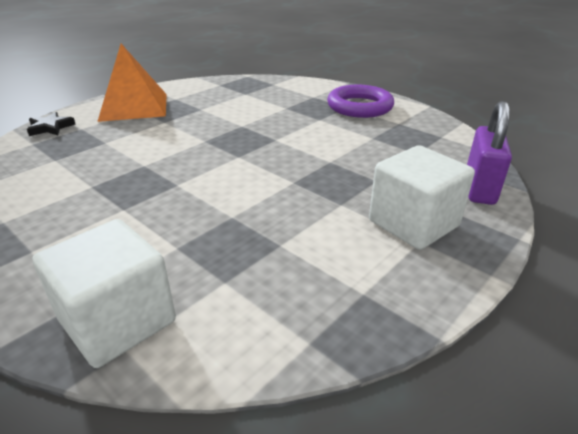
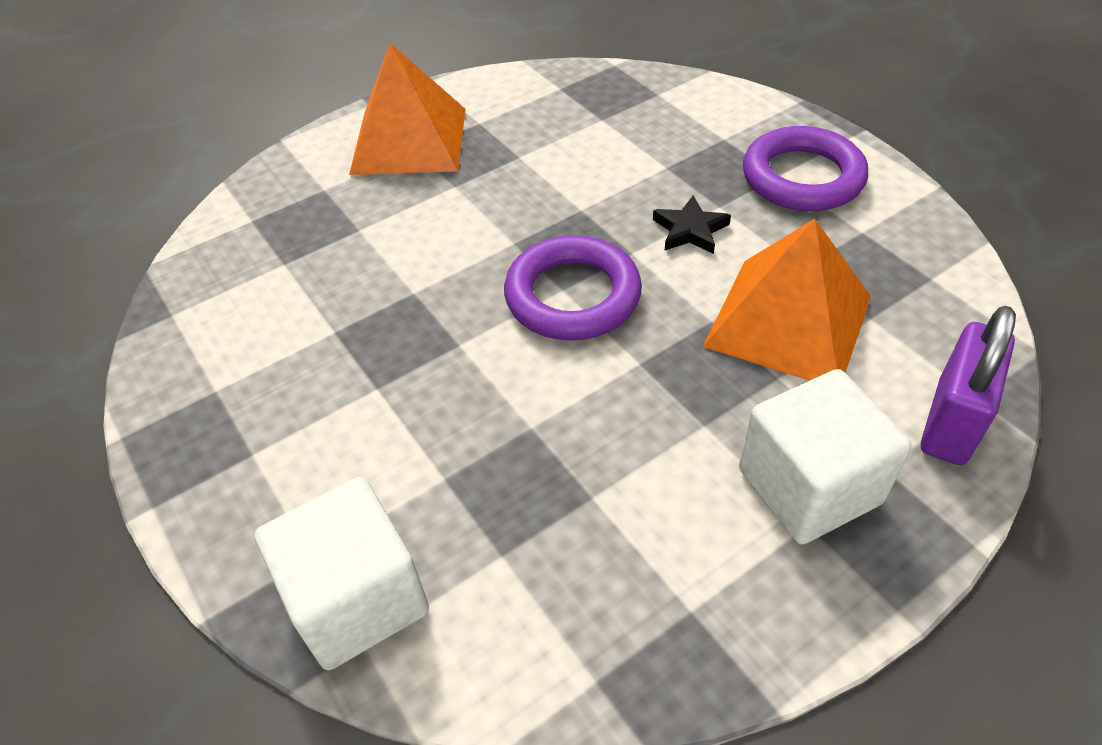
camera: 15 degrees right, 15 degrees up
black star [27,112,76,136] -> black star moved to [653,195,731,254]
none -> purple ring [504,235,642,341]
none -> orange pyramid [703,219,871,381]

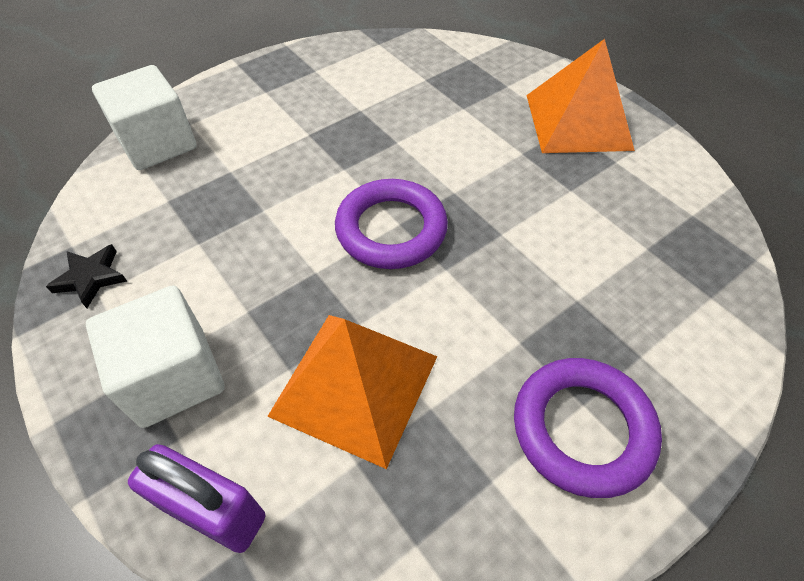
camera: 85 degrees right, 5 degrees up
black star [653,195,731,254] -> black star moved to [46,244,127,308]

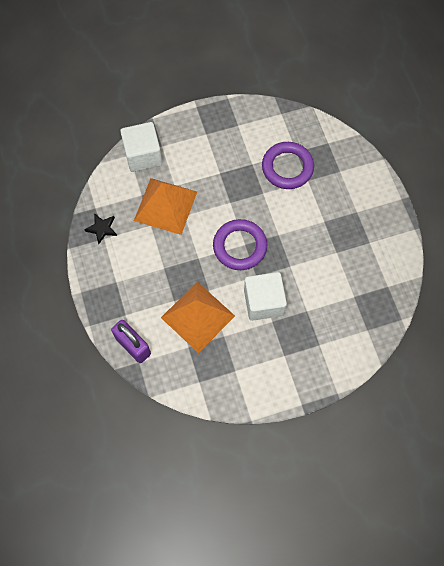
camera: 20 degrees right, 15 degrees up
white cube [86,286,225,428] -> white cube moved to [244,272,287,321]
purple ring [514,358,662,498] -> purple ring moved to [262,142,314,189]
orange pyramid [526,39,635,153] -> orange pyramid moved to [134,178,197,235]

